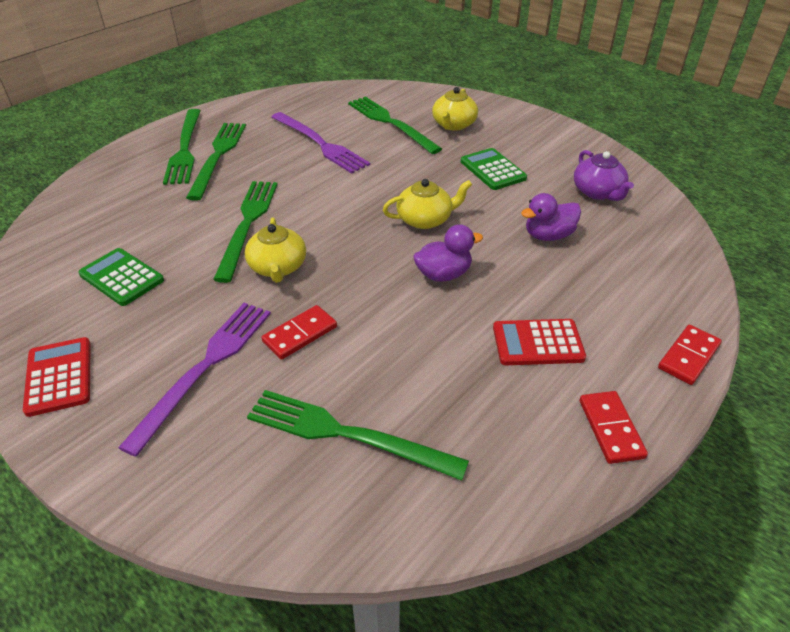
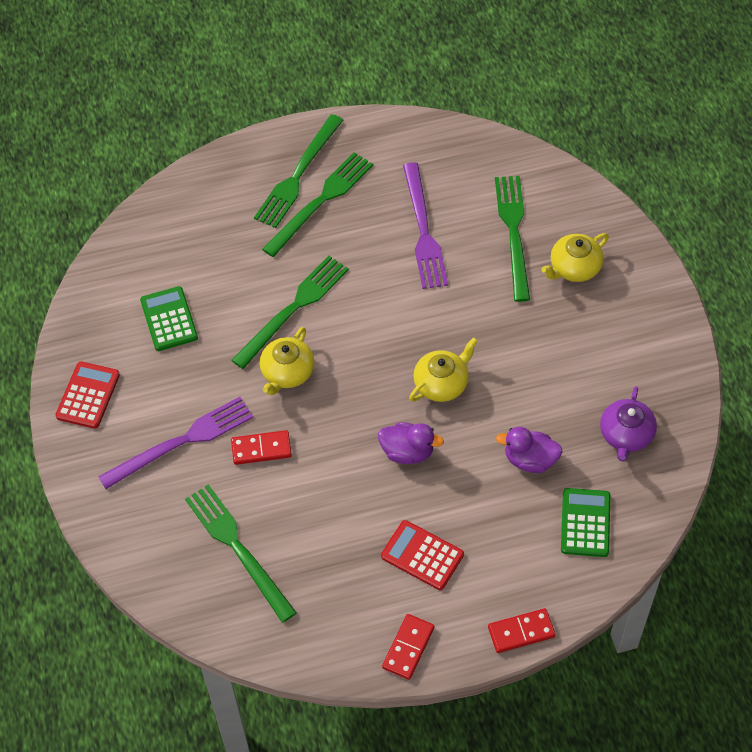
camera: 35 degrees right, 15 degrees up
yellow teapot [383,179,472,229] -> yellow teapot turned 60 degrees counterclockwise [409,337,478,402]
green calculator [461,148,527,190] -> green calculator moved to [561,488,610,557]

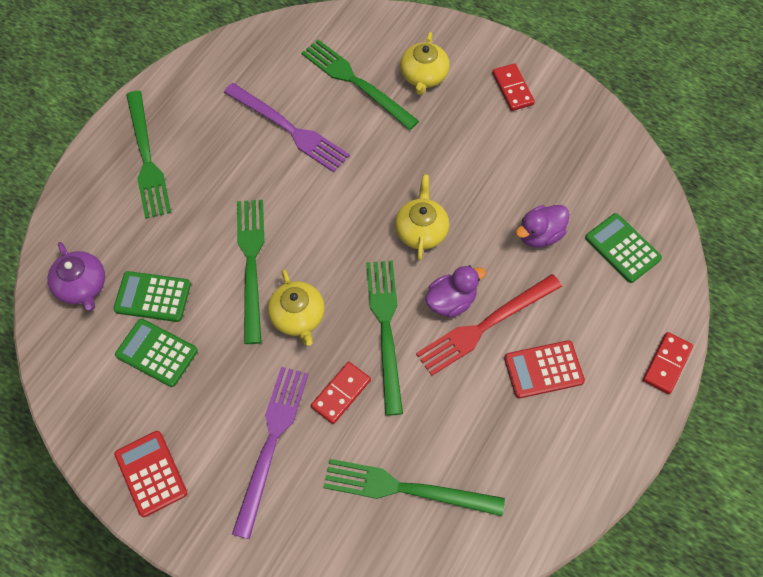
camera: 45 degrees left, 5 degrees up
green fork [262,152,373,257] -> green fork moved to [366,260,403,416]
red domino [382,614,435,680] -> red domino moved to [492,63,535,111]
purple teapot [600,386,657,461] -> purple teapot moved to [47,242,105,311]
none -> green calculator [113,271,191,322]
none -> red fork [416,274,562,376]

